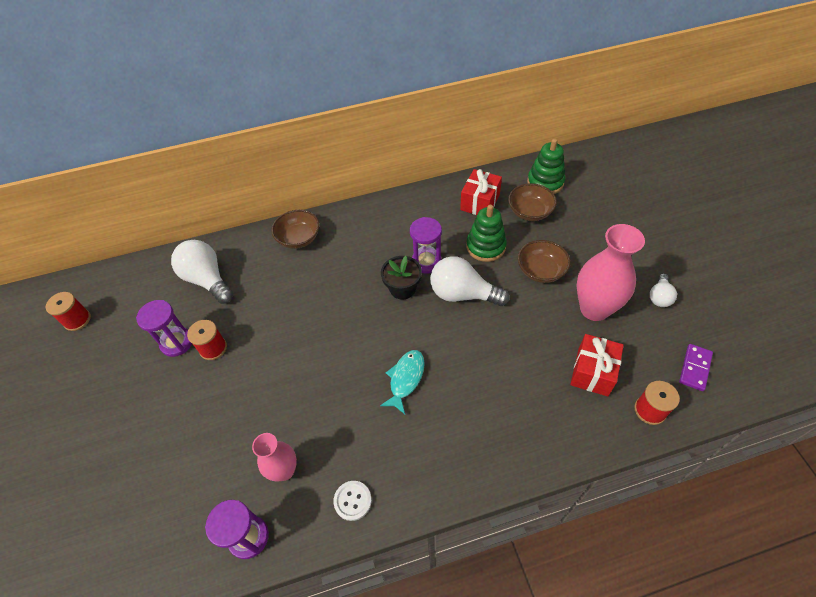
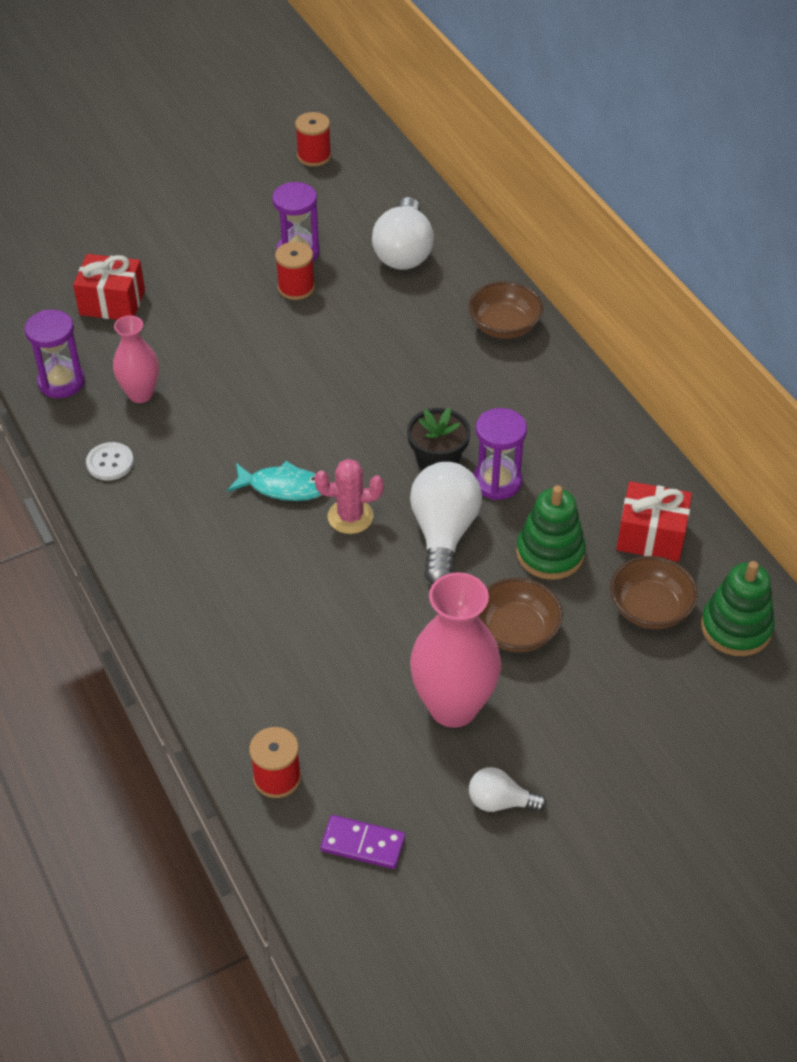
camera: 75 degrees right, 5 degrees down
white light bulb [171,240,233,304] -> white light bulb turned 150 degrees clockwise [372,197,434,270]
red gift [570,334,624,396] -> red gift moved to [73,254,145,320]
none -> pink cactus [315,459,384,534]

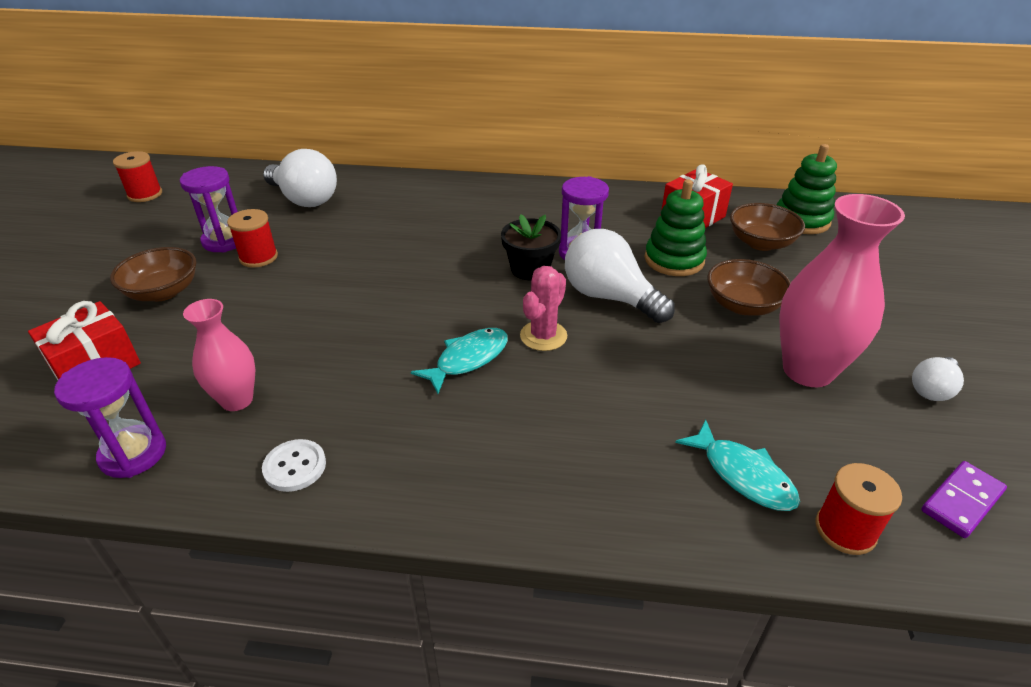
camera: 55 degrees left, 10 degrees down
brown bowl [468,281,543,339] -> brown bowl moved to [110,247,197,301]
none -> turquoise fish [675,420,800,511]

